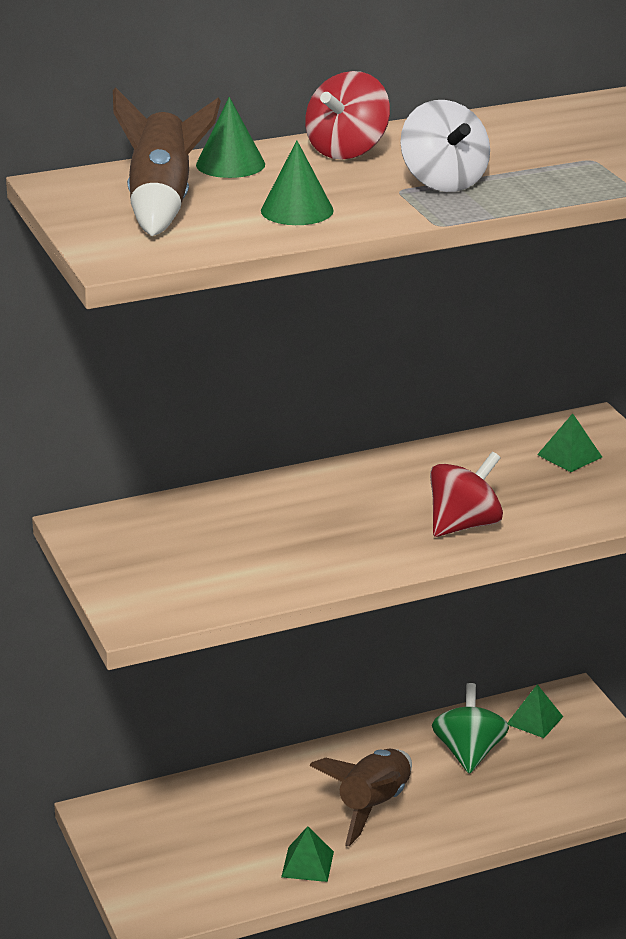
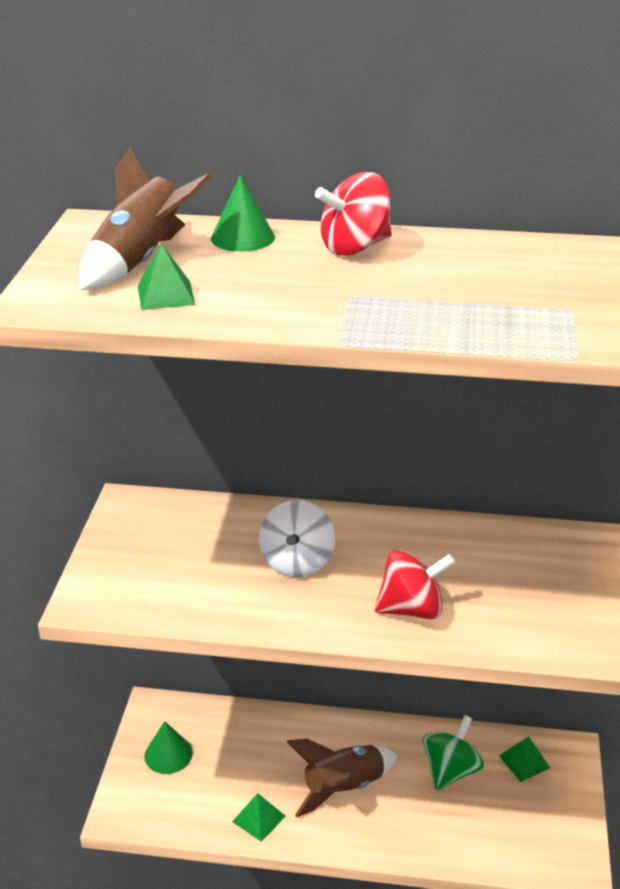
camera: 30 degrees right, 5 degrees up
green cone [261,141,334,225] -> green cone moved to [145,721,193,774]
white spinning top [401,100,490,192] -> white spinning top moved to [259,500,335,577]
green pyramid [537,413,602,472] -> green pyramid moved to [138,244,195,310]

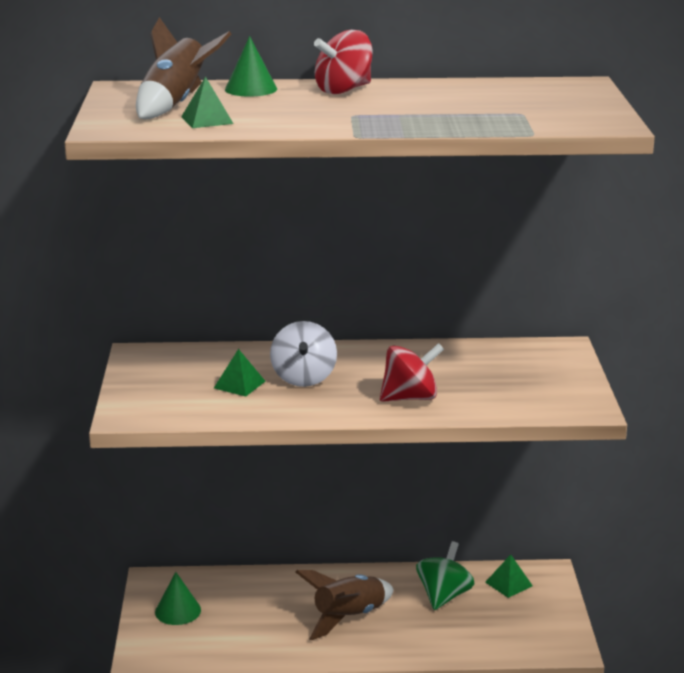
camera: 10 degrees left, 10 degrees down
green pyramid [232,793,285,842] -> green pyramid moved to [214,349,265,397]

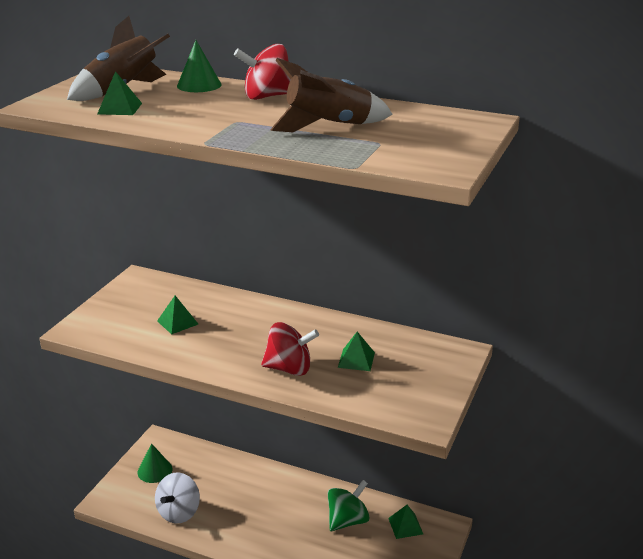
camera: 25 degrees right, 5 degrees up
white spinning top [270,321,337,387] -> white spinning top moved to [155,472,200,524]
brown rocket [296,570,394,640] -> brown rocket moved to [270,58,393,132]
none -> green pyramid [338,332,375,371]

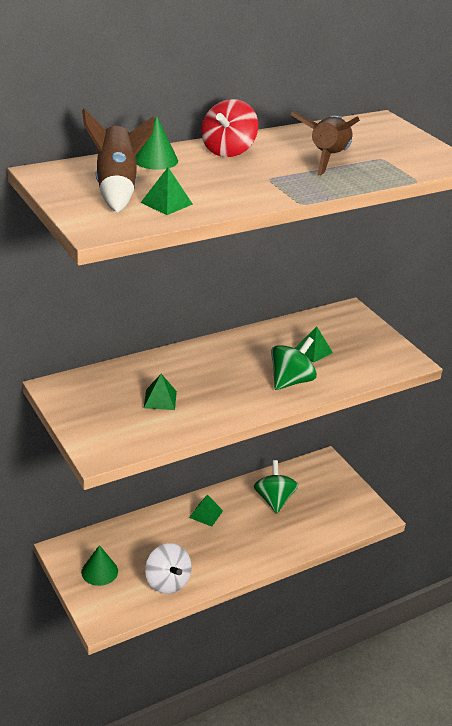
camera: 55 degrees left, 5 degrees up
red spinning top [261,322,319,376] -> green spinning top [271,337,317,390]
green pyramid [388,505,423,539] -> green pyramid moved to [189,495,223,527]

